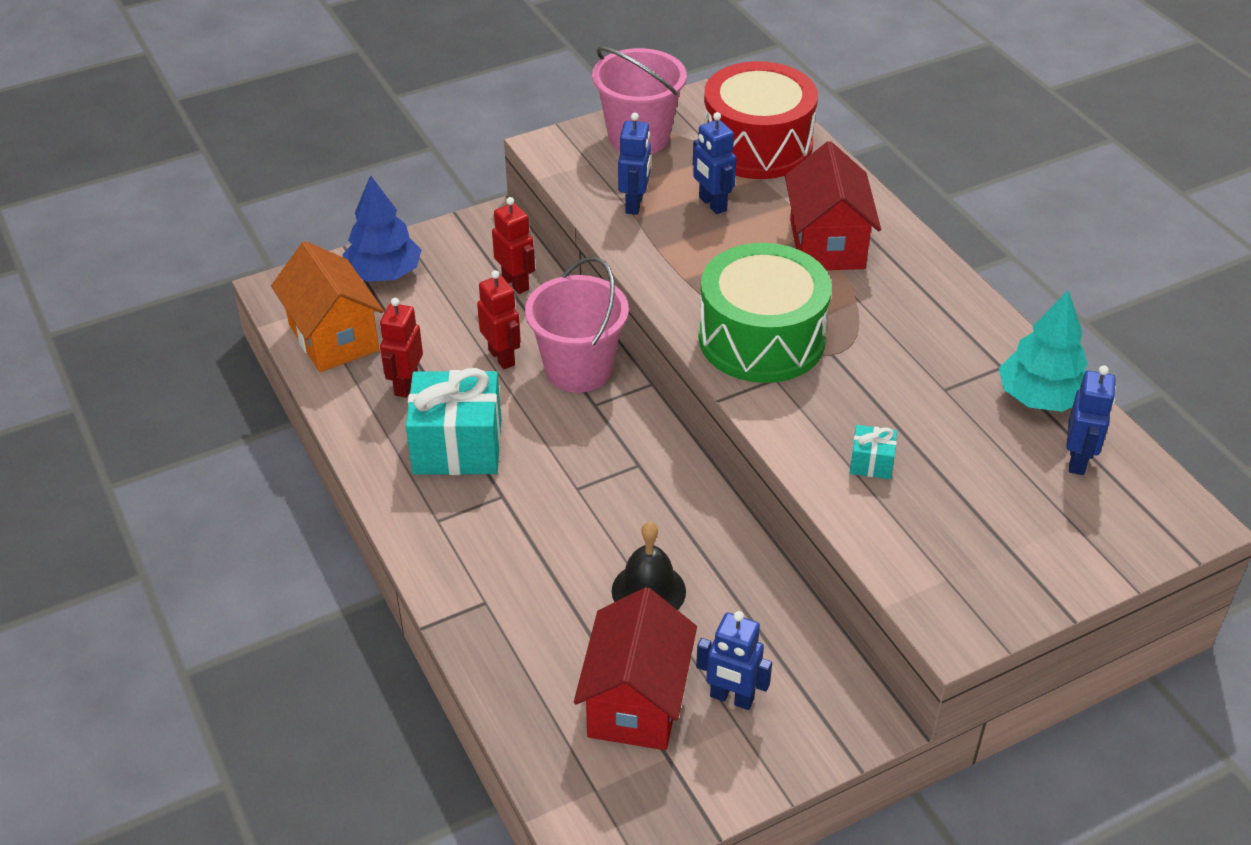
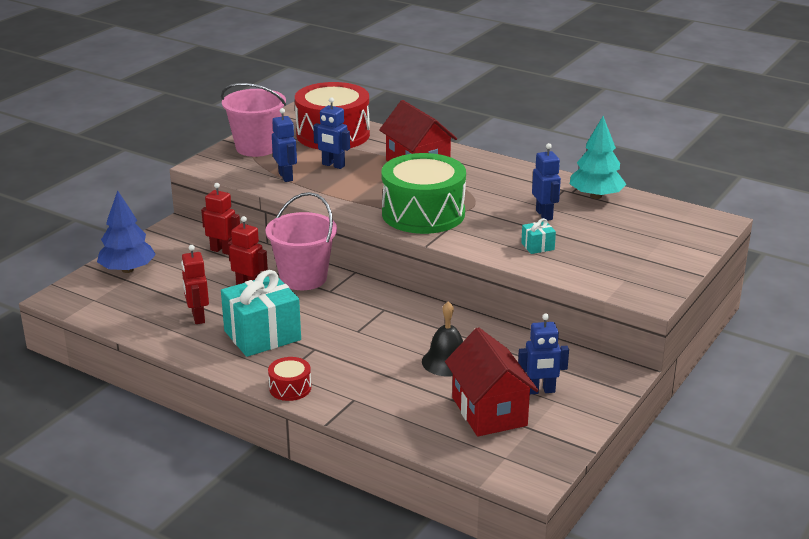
camera: 30 degrees left, 15 degrees down
orange house [271,241,384,372] -> none
blue robot [1067,365,1116,475] -> blue robot moved to [532,143,561,221]
none -> red drum [268,357,311,401]

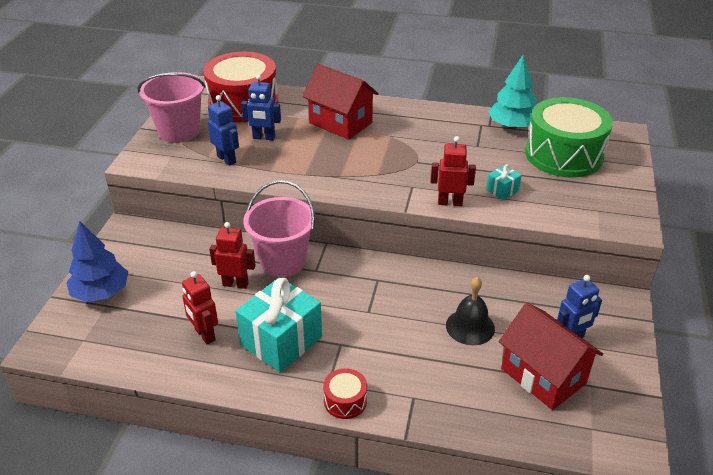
camera: 20 degrees left, 10 degrees up
red robot [201,183,240,255] -> red robot moved to [431,136,476,206]
green drum [381,153,466,234] -> green drum moved to [525,97,613,178]
blue robot [532,143,561,221] -> none

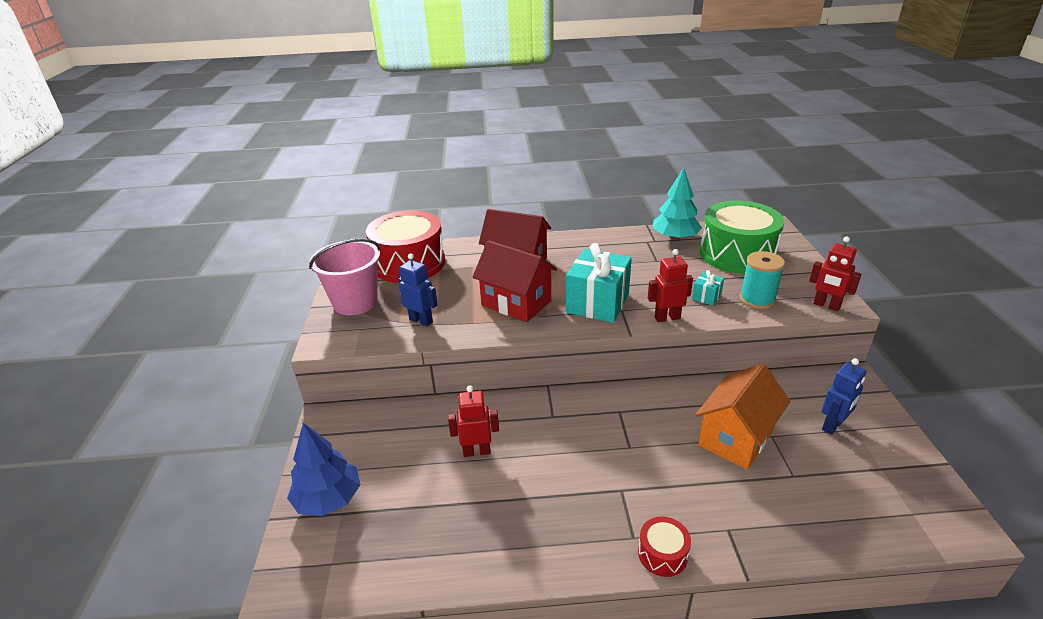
camera: 15 degrees left, 5 degrees down
red robot [182,271,218,344] -> red robot moved to [809,236,862,311]
turquoise gift [235,277,322,373] -> turquoise gift moved to [566,243,632,323]
blue robot [241,74,281,140] -> none
pink bucket [243,180,315,277] -> none
black bell [446,277,495,345] -> orange house [695,363,790,470]
red house [499,303,603,410] -> red house moved to [472,240,557,322]
none -> turquoise spool [740,251,785,309]

